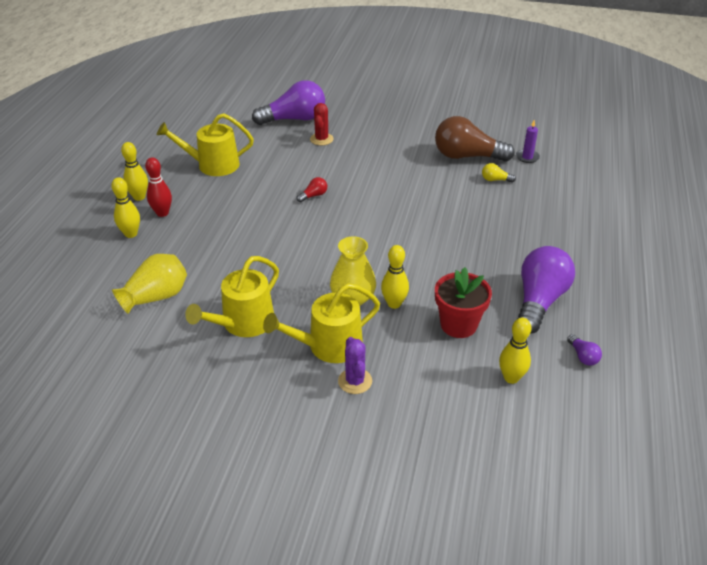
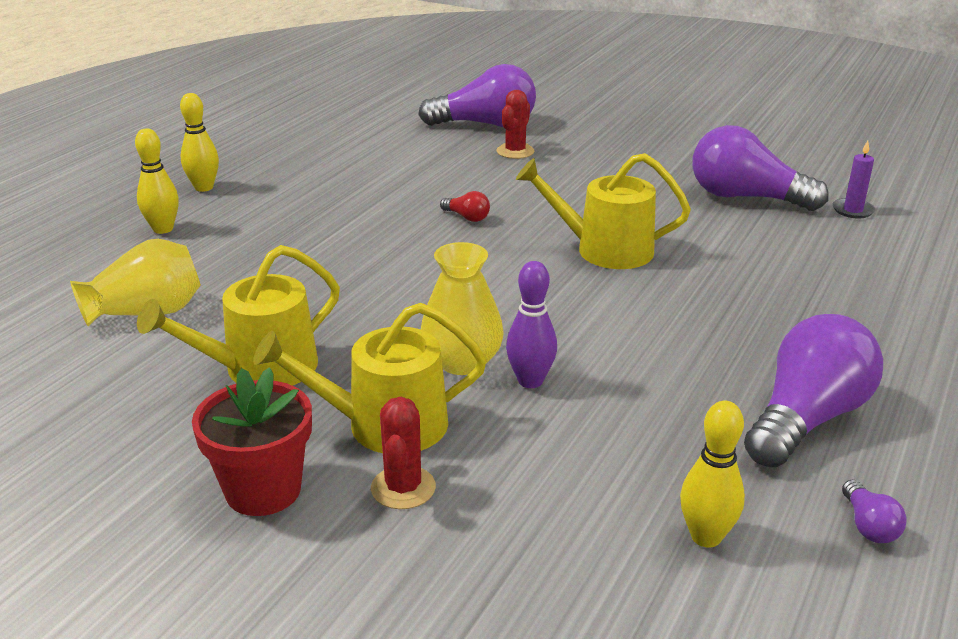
camera: 15 degrees right, 10 degrees down
red bowling pin [145,157,172,217] -> none
yellow watering can [157,113,254,176] -> yellow watering can moved to [516,153,691,269]
red light bulb [297,177,327,202] -> red light bulb turned 60 degrees clockwise [440,191,490,222]
purple cactus [338,337,372,394] -> red cactus [371,397,436,509]
yellow bowling pin [381,245,409,309] -> purple bowling pin [506,261,557,388]
brown light bulb [435,116,515,162] -> purple light bulb [693,125,829,211]
red flower pot [435,267,492,338] -> red flower pot moved to [192,367,312,516]
yellow light bulb [482,163,516,183] -> none

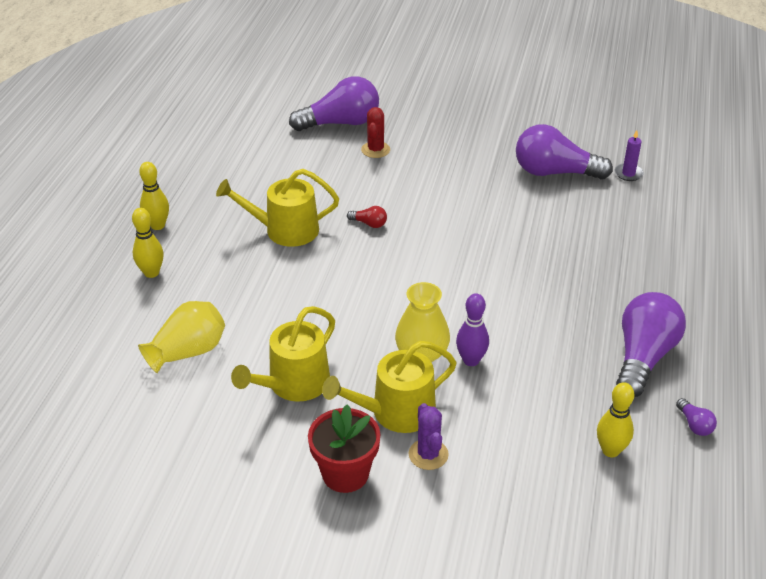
camera: 15 degrees left, 10 degrees up
red cactus [371,397,436,509] -> purple cactus [409,403,449,470]
yellow watering can [516,153,691,269] -> yellow watering can moved to [216,169,339,247]

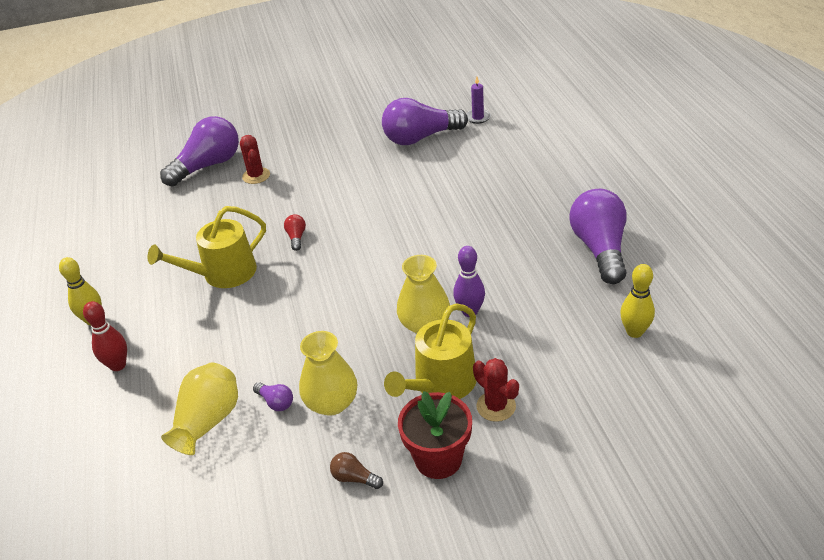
camera: 25 degrees left, 0 degrees up
yellow bowling pin [132,208,164,278] -> red bowling pin [83,301,127,371]
yellow watering can [231,306,335,402] -> yellow vase [299,331,358,416]
red light bulb [347,206,387,228] -> red light bulb turned 90 degrees counterclockwise [284,215,306,251]
purple cactus [409,403,449,470] -> red cactus [473,358,519,422]
purple light bulb [676,398,717,436] -> purple light bulb moved to [253,382,293,411]
none -> brown light bulb [330,452,383,489]

